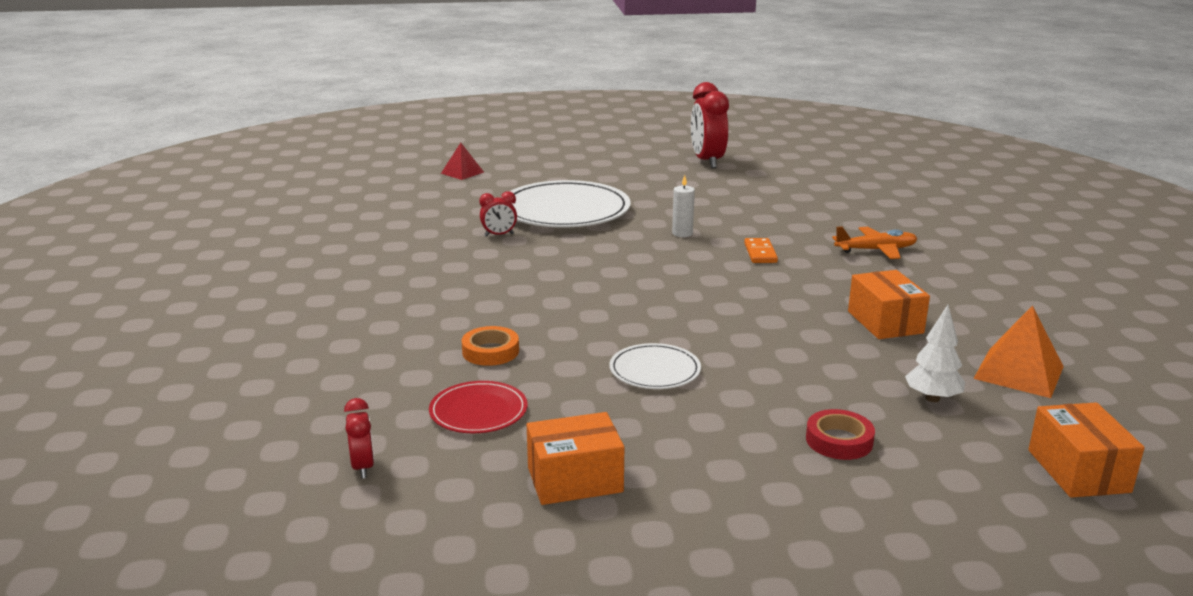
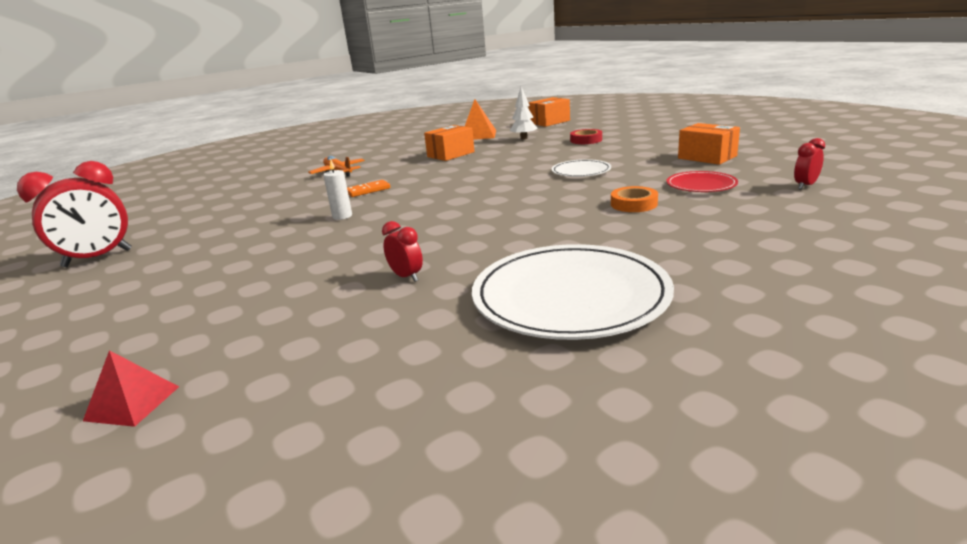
camera: 115 degrees left, 0 degrees up
white plate [502,180,631,228] -> white plate moved to [472,244,674,340]

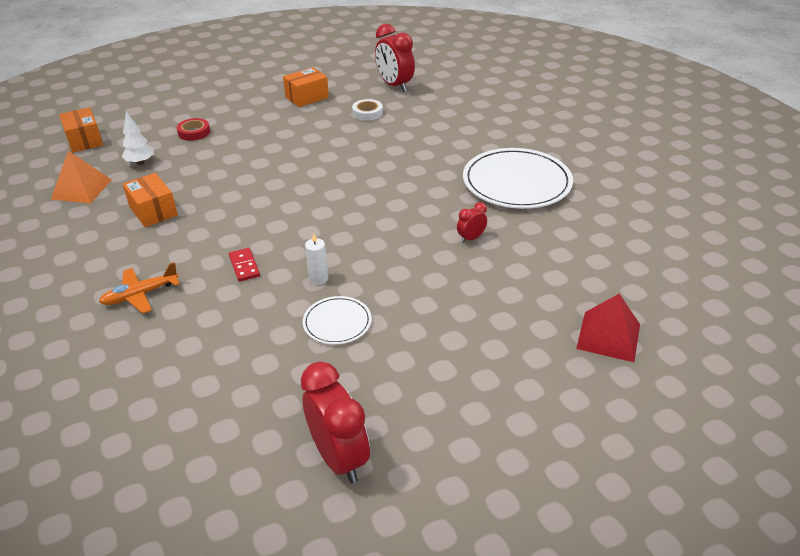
camera: 85 degrees left, 15 degrees up
red pyramid [83,350,179,427] -> red pyramid [576,294,640,362], size x1.53
orange domino [347,180,390,197] -> red domino [229,248,260,282]
white plate [551,159,611,177] -> white plate moved to [303,296,372,345]
orange tape [611,186,658,212] -> none
red plate [666,171,738,192] -> white tape [352,99,383,121]
red clock [794,138,825,190] -> red clock [375,24,415,92], size x2.03

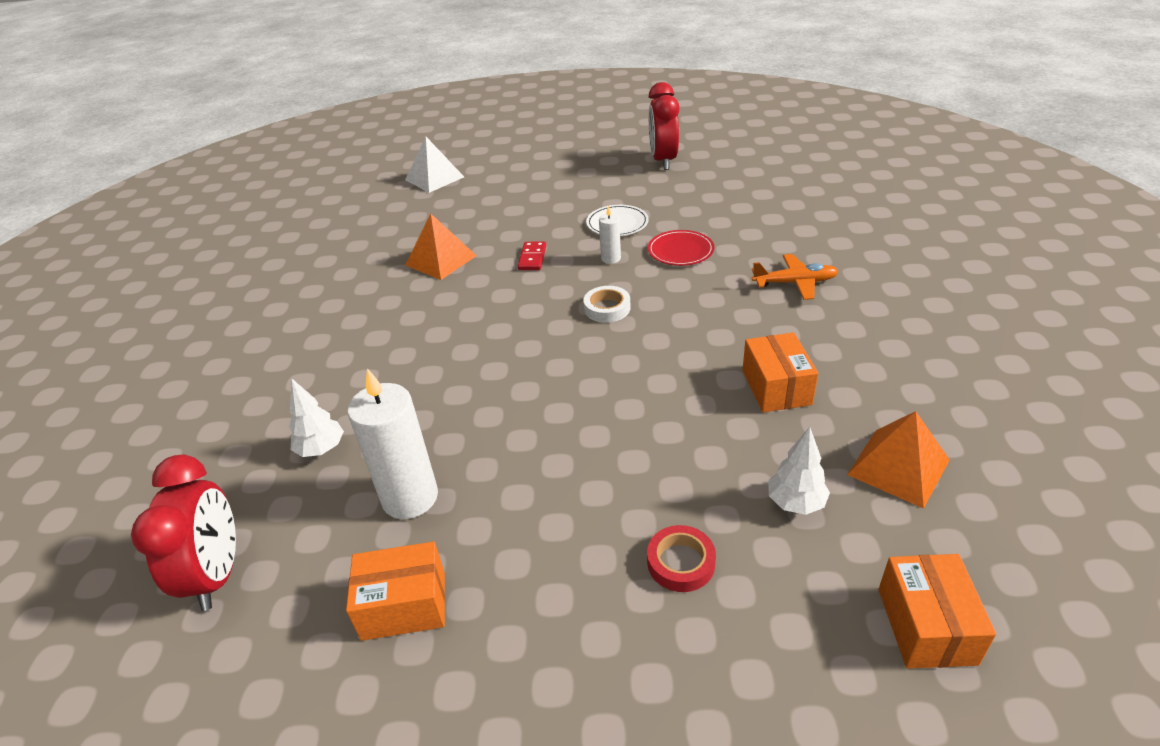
camera: 150 degrees left, 0 degrees up
red domino [229,248,260,282] -> red domino moved to [518,241,546,270]
white tape [352,99,383,121] -> white tape moved to [583,286,631,323]
red clock [457,202,487,243] -> orange pyramid [405,214,477,280]
white plate [463,148,573,209] -> none
red pyramid [576,294,640,362] -> white pyramid [405,136,464,193]
none -> white tree [289,379,344,457]
none -> white candle [347,369,438,519]
none -> red plate [648,230,714,266]

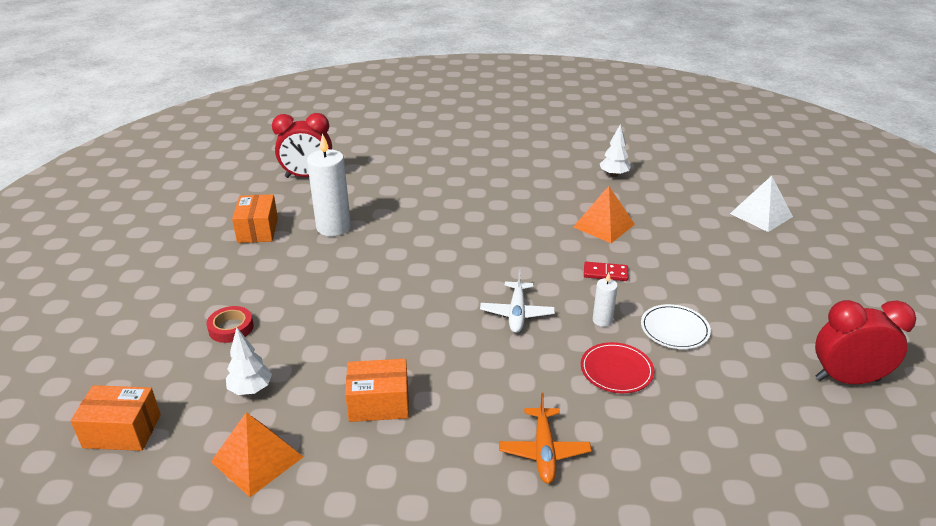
camera: 90 degrees right, 5 degrees down
white tree [289,379,344,457] -> white tree moved to [600,124,631,177]
white tape [583,286,631,323] -> white plane [480,269,555,333]

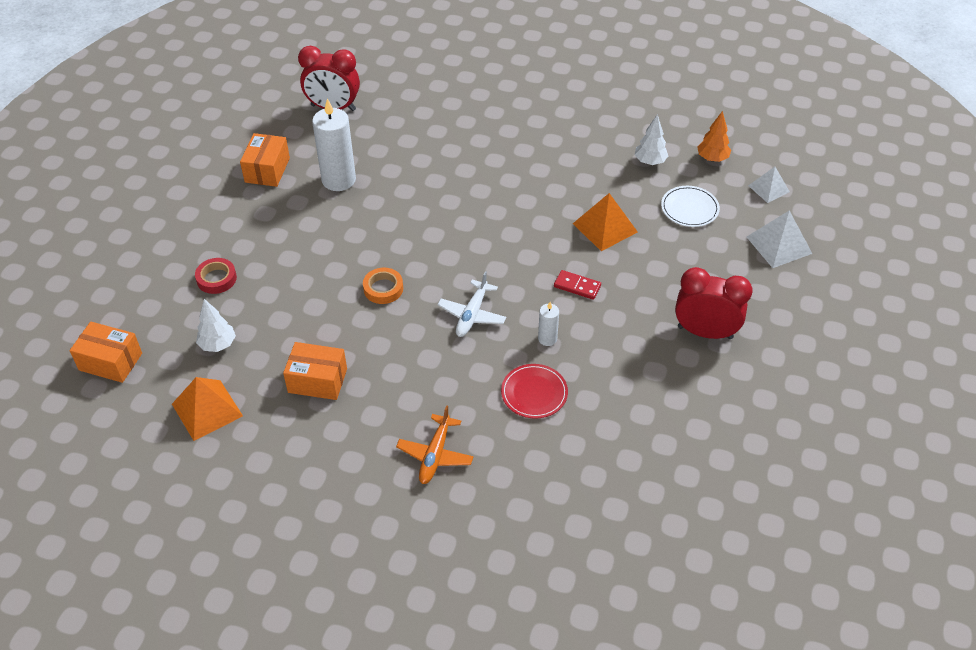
camera: 15 degrees right, 15 degrees up
white plate [641,304,711,349] -> white plate moved to [661,186,720,227]
red clock [815,300,916,384] -> red clock moved to [675,267,753,339]
none -> orange tape [363,268,403,304]
none -> orange tree [697,111,731,162]
none -> white pyramid [748,167,790,203]

